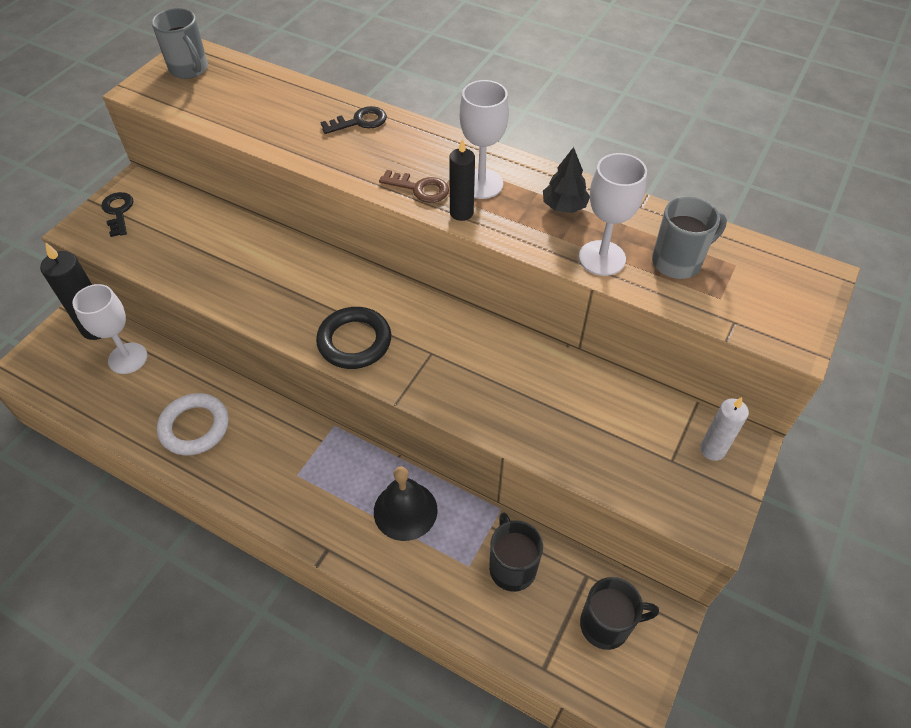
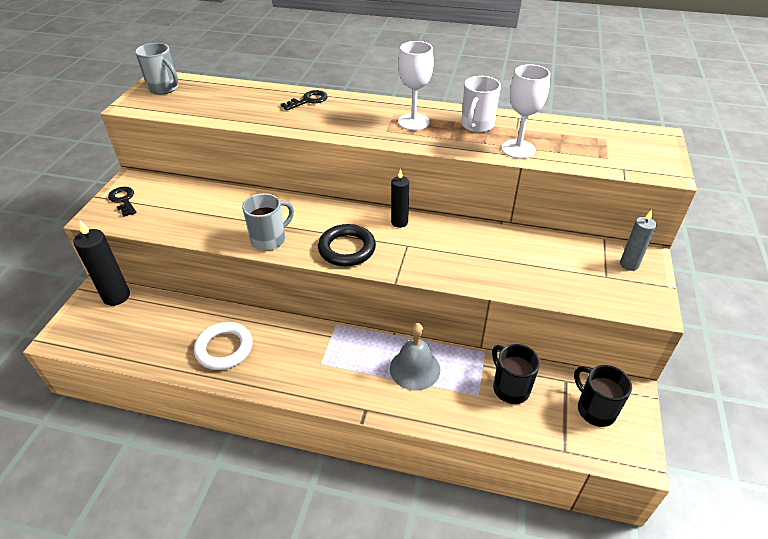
camera: 15 degrees left, 10 degrees down
white goblet [72,284,147,374] -> none
black bell [374,466,438,541] -> grey bell [390,323,440,391]
brown key [379,170,449,203] -> none
black candle [449,139,475,221] -> black candle moved to [391,169,409,228]
black tree [543,147,590,213] -> white mug [461,76,501,133]
black mug [580,577,659,650] -> black mug turned 105 degrees counterclockwise [574,365,632,427]
grey mug [652,196,727,279] -> grey mug moved to [242,193,294,250]
white candle [700,397,749,461] -> grey candle [620,210,657,271]

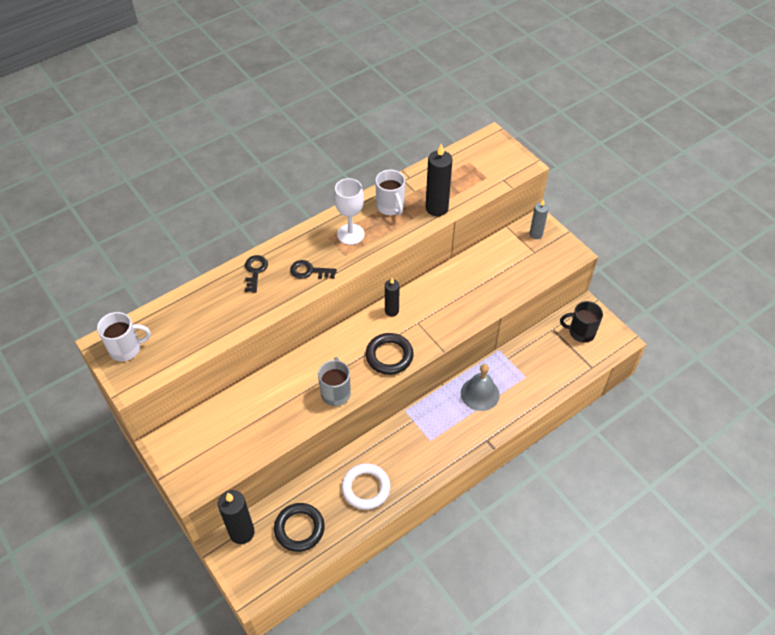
camera: 50 degrees left, 10 degrees up
black key [108,187,136,217] -> black key moved to [290,260,337,279]
grey mug [135,43,178,95] -> white mug [97,312,151,361]
black mug [492,344,540,404] -> none
white goblet [502,64,550,159] -> black candle [426,143,453,216]
none -> black ring [274,503,325,552]

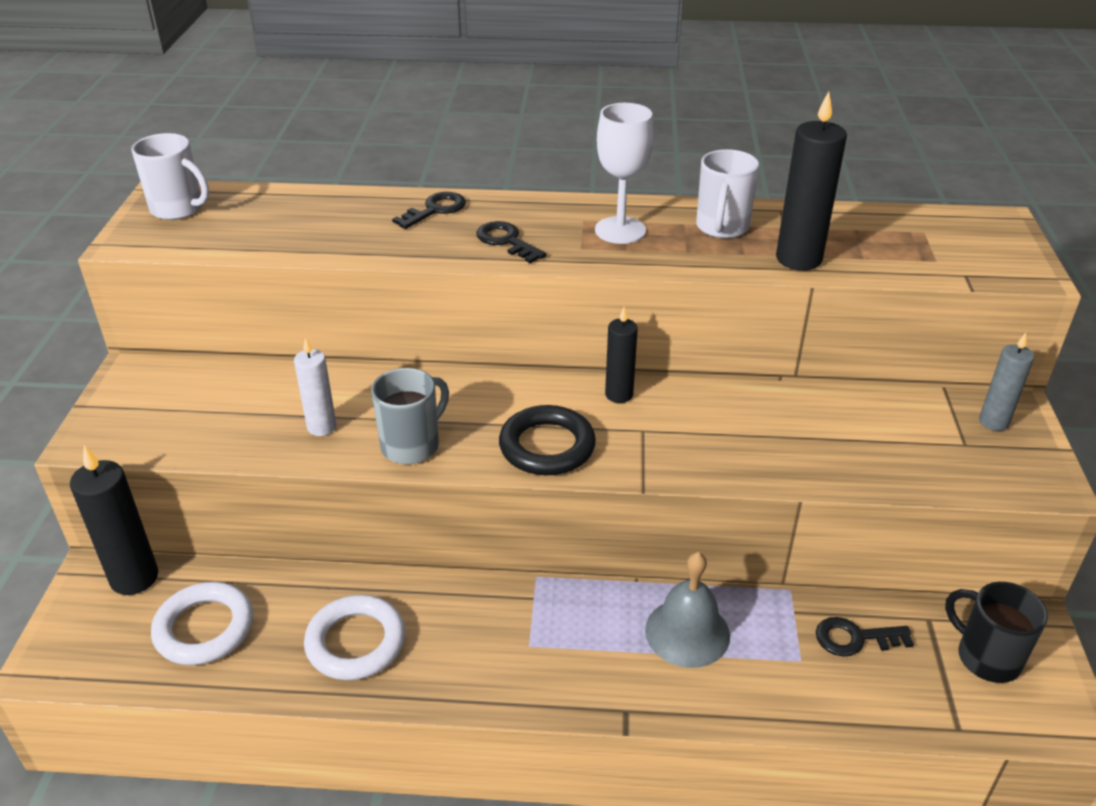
camera: 40 degrees right, 15 degrees down
black ring [274,503,325,552] -> white ring [151,582,253,665]
none -> white candle [294,337,336,436]
none -> black key [816,617,914,657]

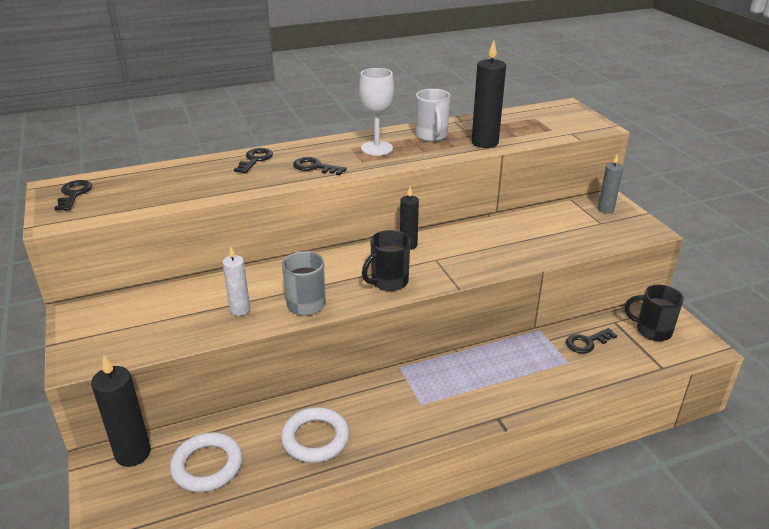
camera: 25 degrees left, 5 degrees down
white mug [132,133,209,220] -> black key [54,180,92,211]
black ring [499,405,596,475] -> black mug [362,230,410,291]
grey bell [645,552,730,668] -> none

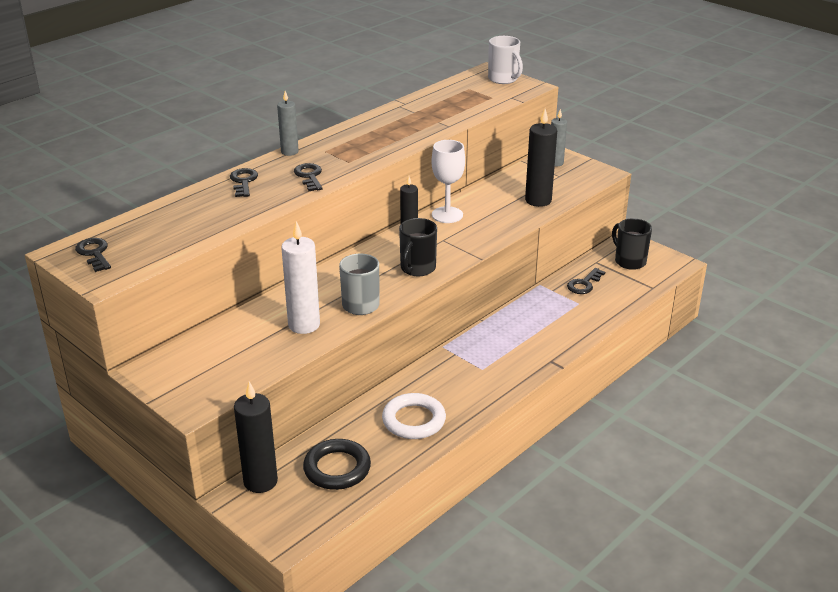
camera: 25 degrees left, 0 degrees up
white ring [170,432,243,492] -> black ring [303,439,371,490]
white candle [222,247,250,316] -> white candle [281,221,320,334], size x1.61
black key [293,157,347,175] -> black key turned 75 degrees clockwise [294,163,323,191]
white goblet [359,68,394,156] -> white goblet moved to [431,140,465,223]
white mug [416,89,450,142] -> white mug moved to [488,36,523,84]
black candle [472,41,506,148] -> black candle moved to [525,109,557,207]
black mug [625,285,684,341] -> black mug turned 60 degrees clockwise [612,218,652,270]
none -> grey candle [277,91,299,156]

